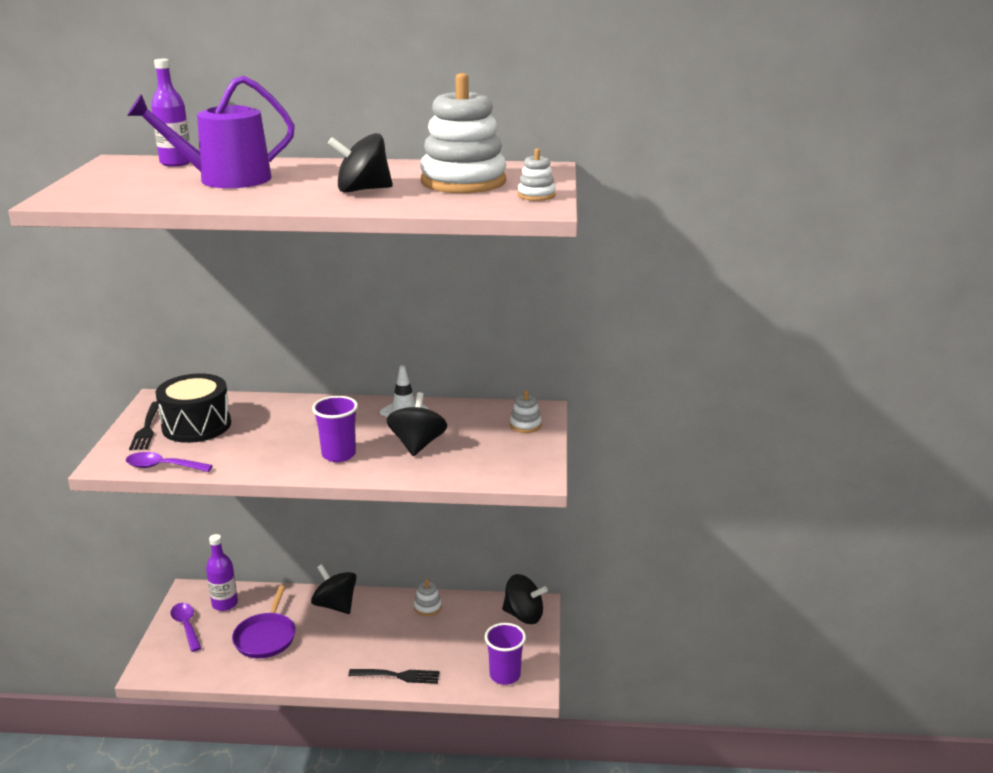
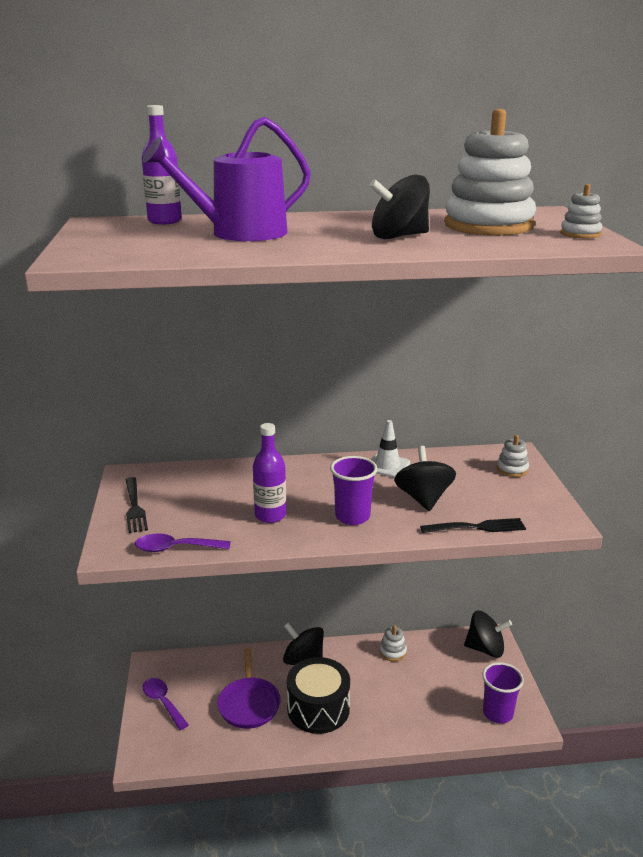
camera: 10 degrees left, 0 degrees up
black drum [156,373,231,443] -> black drum moved to [287,657,350,734]
purple bottle [206,534,238,611] -> purple bottle moved to [253,423,286,523]
black fork [348,669,440,684] -> black fork moved to [420,518,526,533]

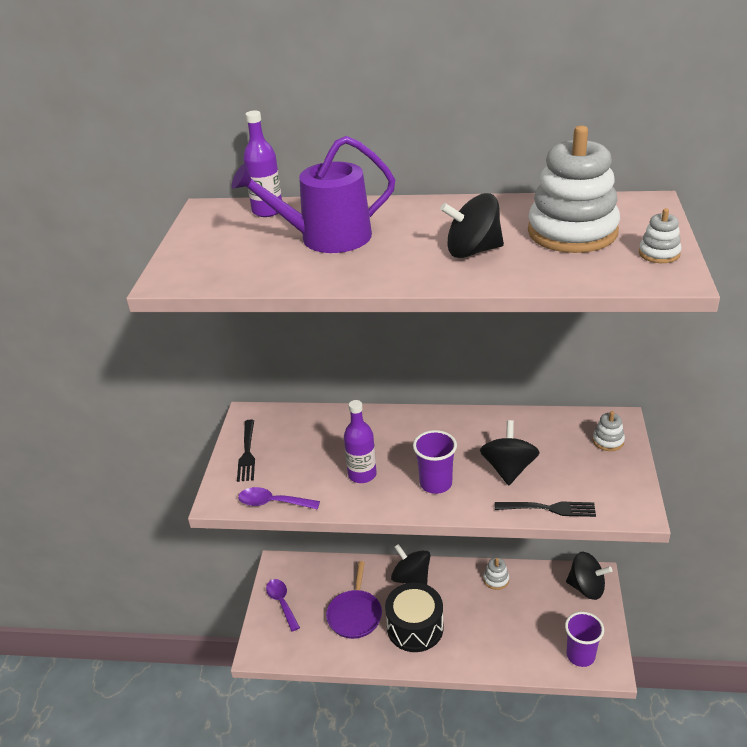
camera: 15 degrees right, 10 degrees up
white traffic cone [371,420,410,478] -> none

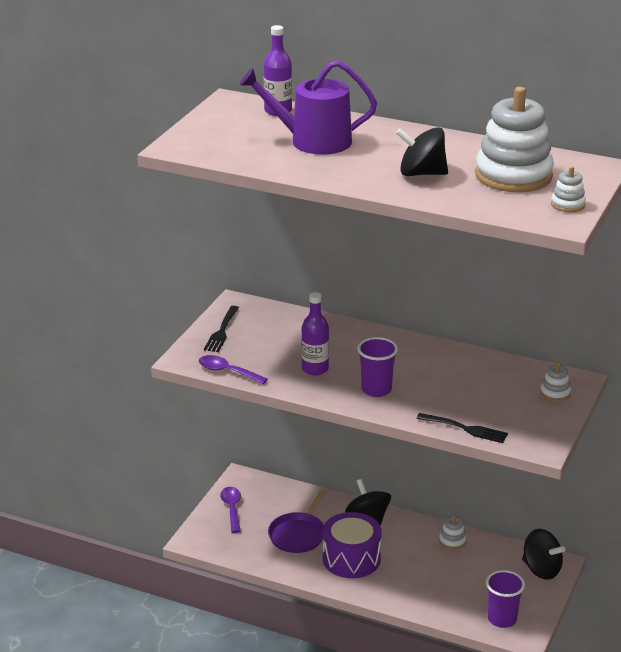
camera: 15 degrees right, 5 degrees down
black drum [385,583,444,652] -> purple drum [323,512,382,578]
black spinning top [480,420,540,485] -> none

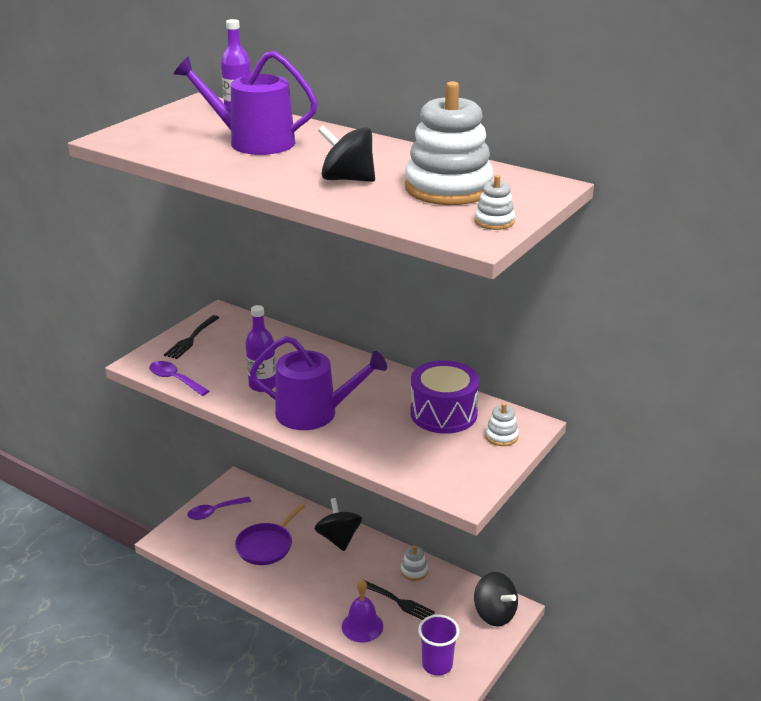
camera: 10 degrees right, 0 degrees up
purple spoon [220,487,241,533] -> purple spoon turned 120 degrees counterclockwise [187,497,251,520]
purple drum [323,512,382,578] -> purple drum moved to [410,360,480,433]
purple cup [357,337,398,397] -> purple watering can [250,336,387,430]
black fork [416,413,508,443] -> black fork moved to [364,580,435,620]
none -> purple bell [342,580,383,642]

